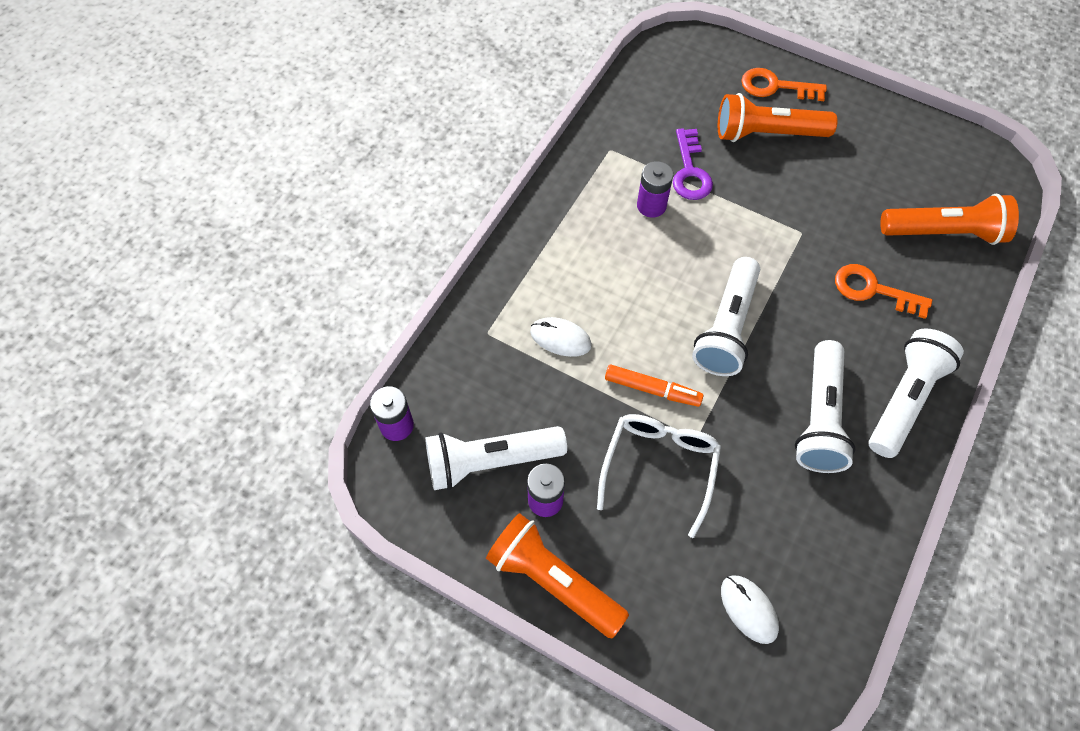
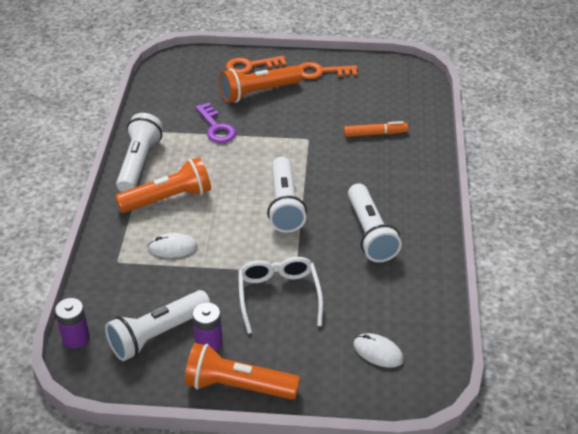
camera: 25 degrees left, 20 degrees down
orange marker [605,365,703,407] -> orange marker moved to [344,121,408,137]
purple battery [637,161,673,218] -> none
orange key [835,264,932,319] -> orange key moved to [299,62,358,79]
white flashlight [869,328,964,458] -> white flashlight moved to [116,113,163,192]
orange flashlight [880,193,1019,245] -> orange flashlight moved to [115,157,211,213]

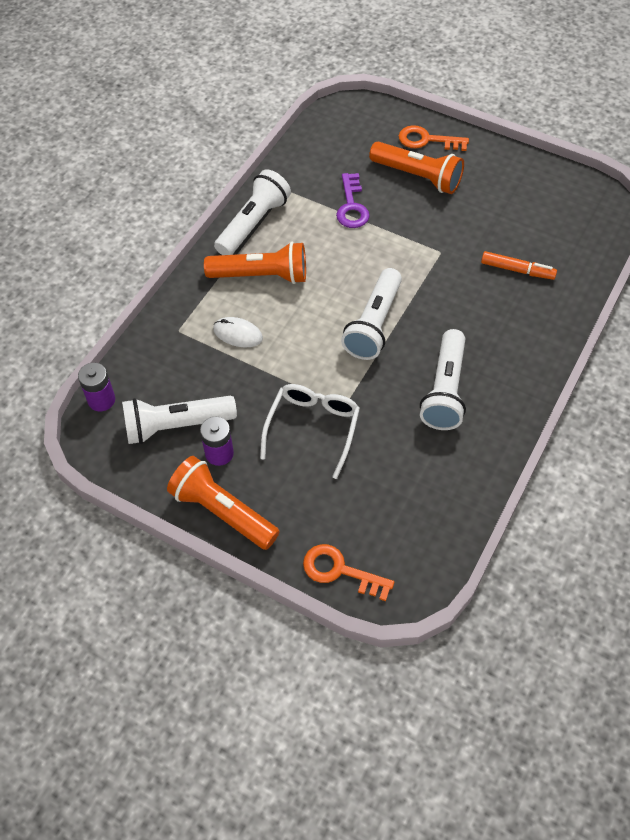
camera: 25 degrees right, 15 degrees up
orange flashlight [219,65,302,103] -> orange flashlight turned 150 degrees counterclockwise [369,141,464,194]
orange key [299,62,358,79] -> orange key moved to [303,544,394,601]
white mouse [353,333,404,368] -> none

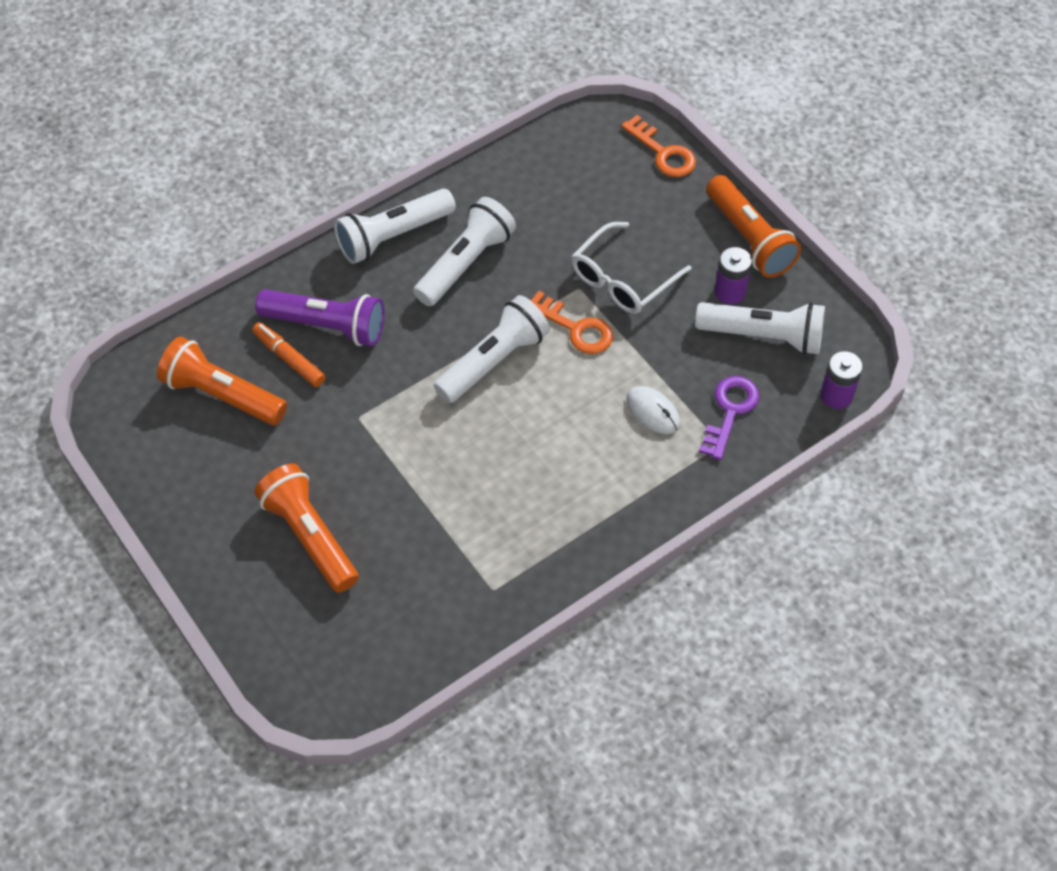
camera: 155 degrees left, 0 degrees up
orange flashlight [204,242,306,284] -> orange flashlight moved to [157,337,287,425]
white flashlight [214,169,291,255] -> white flashlight moved to [334,189,456,264]
purple key [336,173,370,228] -> purple key moved to [699,376,759,460]
orange key [399,125,469,151] -> orange key moved to [530,291,613,354]
none -> purple flashlight [255,289,385,346]

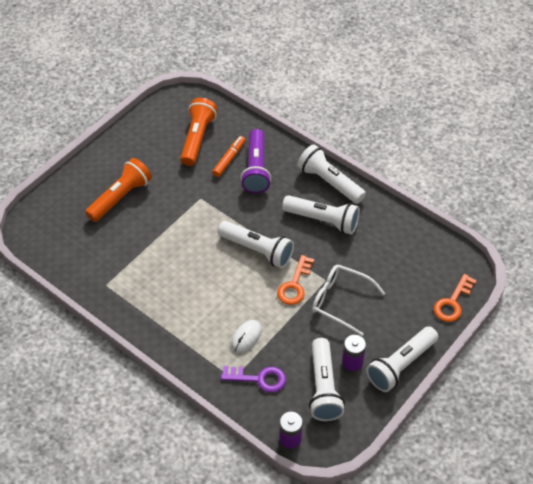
camera: 75 degrees right, 5 degrees down
orange flashlight [706,175,801,278] -> white flashlight [366,326,438,392]

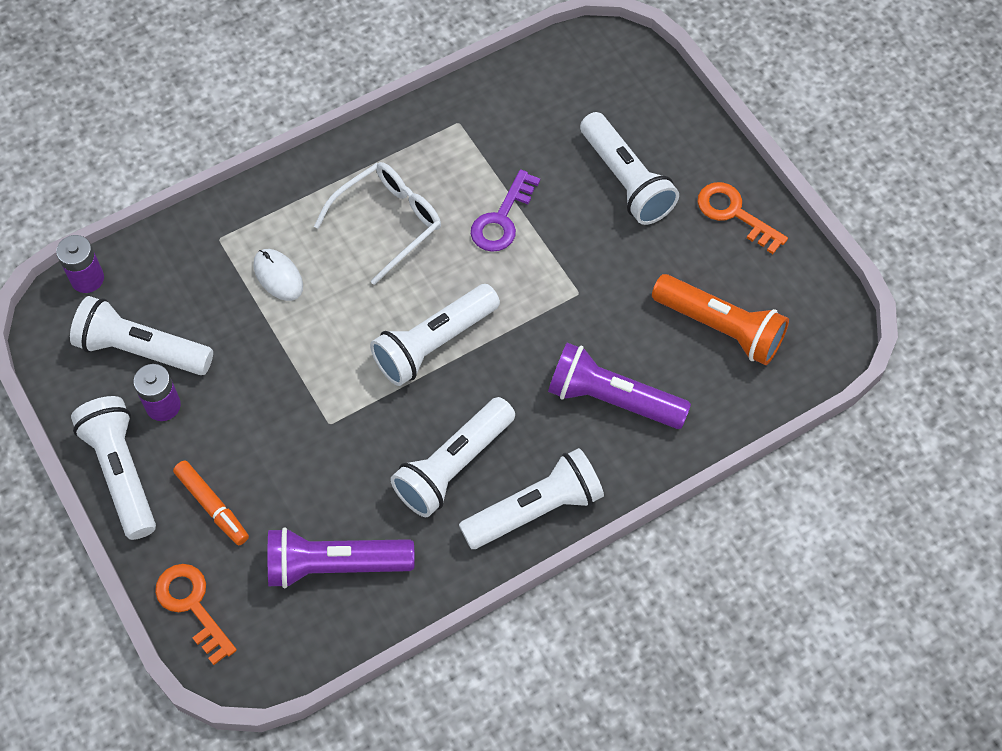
camera: 110 degrees right, 10 degrees up
orange flashlight [85,158,152,222] -> white flashlight [580,112,679,225]
orange marker [212,136,245,177] -> orange marker moved to [173,460,249,545]
purple key [221,366,286,393] -> purple key moved to [471,169,540,252]
orange key [277,255,314,305] -> orange key moved to [698,182,788,254]
white glasses [312,264,385,336] -> white glasses moved to [314,162,441,285]
none -> purple flashlight [268,527,415,589]

